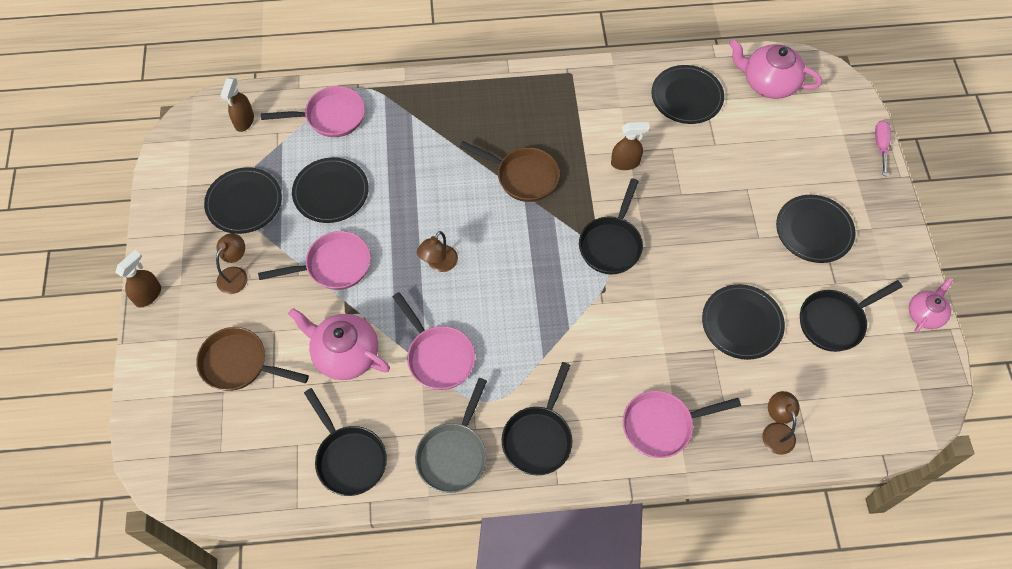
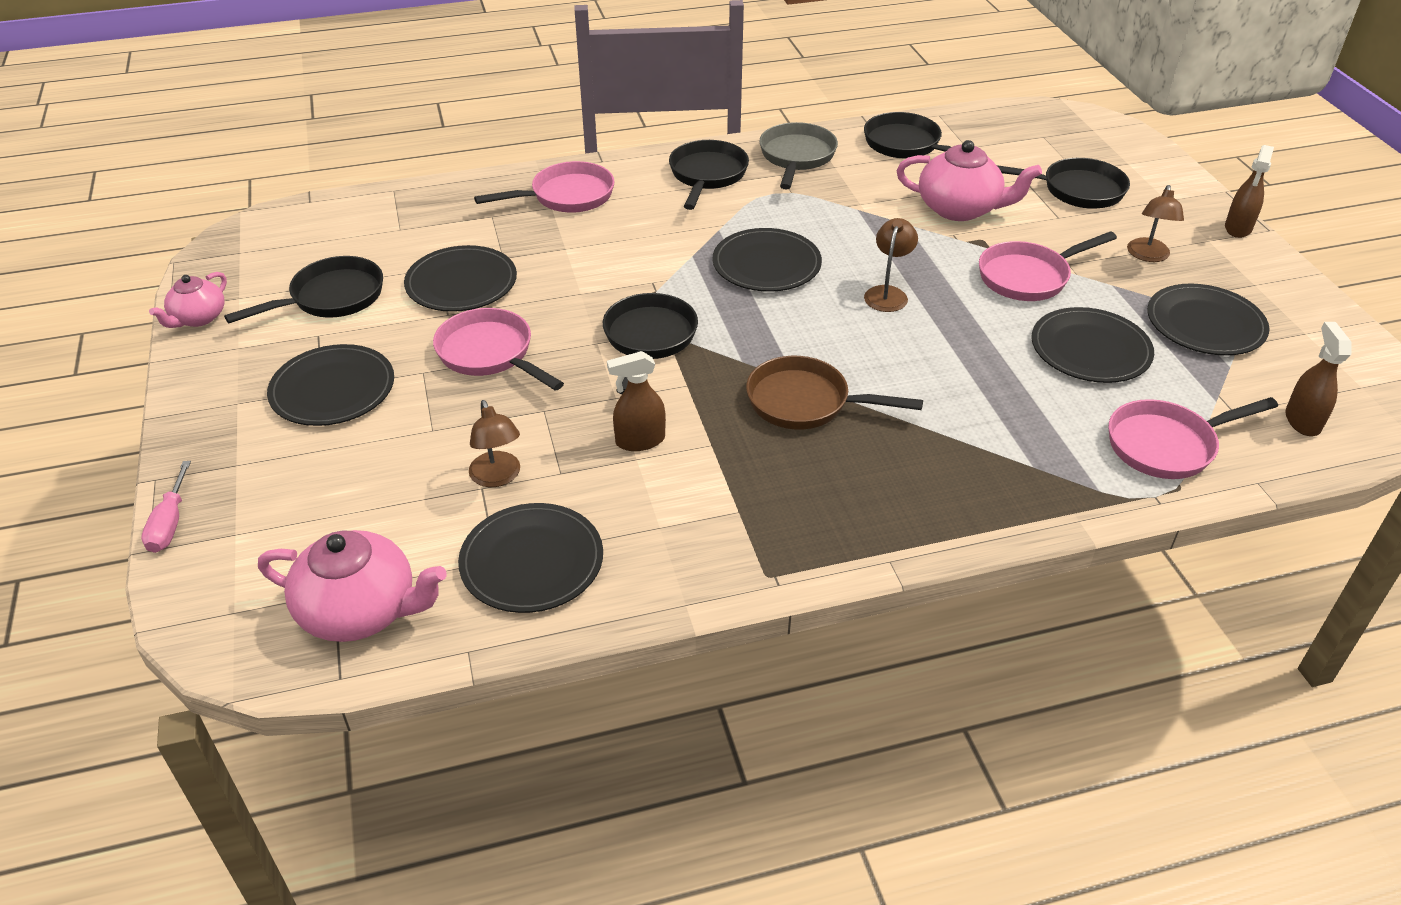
camera: 170 degrees right, 20 degrees down
brown pan [196,327,309,391] -> black pan [997,158,1130,209]
pink pan [393,292,475,390] -> pink pan moved to [433,308,564,390]
brown lamp [762,391,799,455] -> brown lamp moved to [469,400,520,487]
none -> black plate [713,228,822,292]

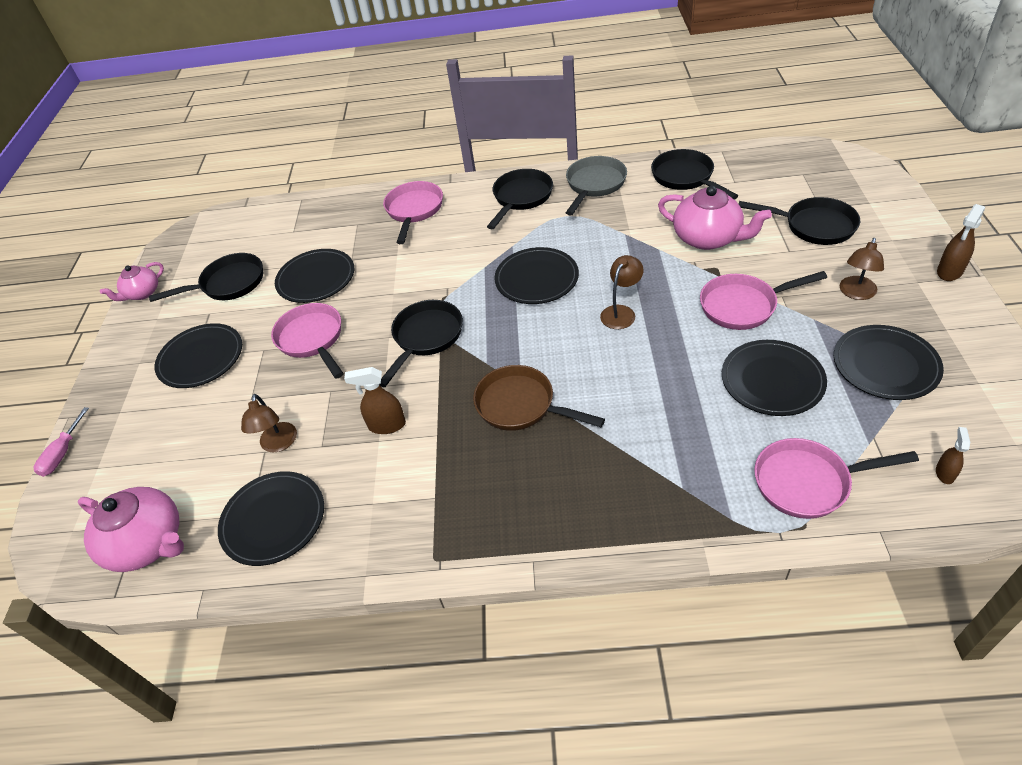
camera: 20 degrees right, 5 degrees up
pink pan [474,161,614,213] -> pink pan turned 75 degrees counterclockwise [383,181,443,244]
brown spray bottle [1285,322,1352,436] -> brown spray bottle [936,427,970,484], size x0.62

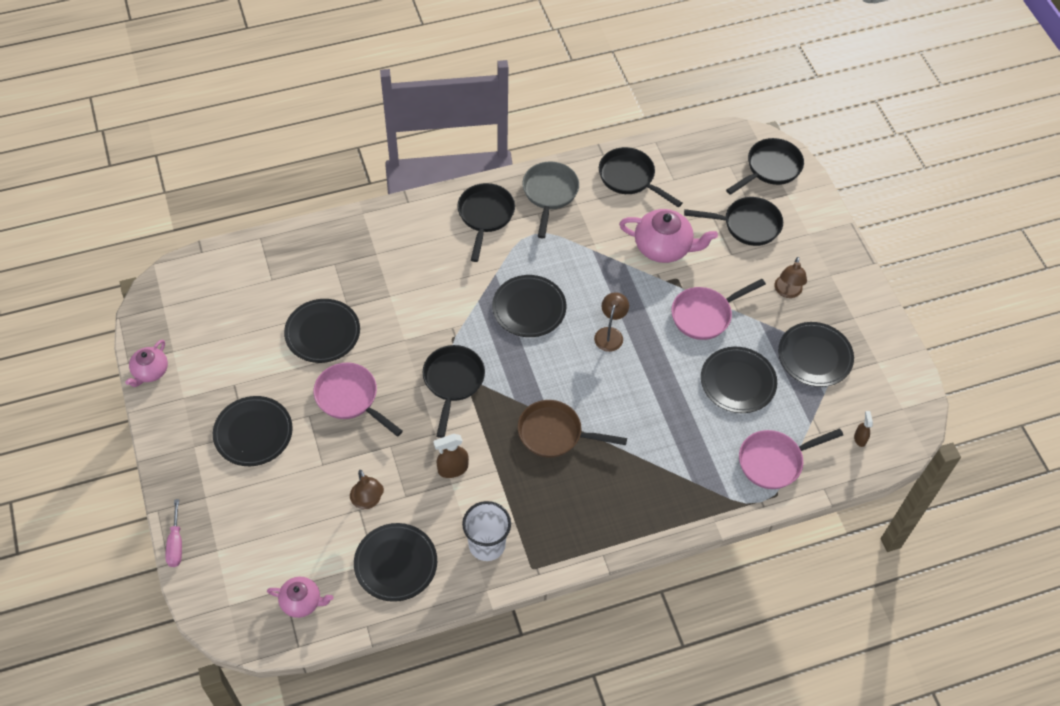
camera: 25 degrees left, 10 degrees up
pink teapot [78,487,184,572] -> pink teapot [267,577,334,618], size x0.60
black pan [149,253,263,302] -> black pan moved to [726,138,804,195]
pink pan [383,181,443,244] -> none
brown spray bottle [937,204,985,281] -> none
none -> white cup [462,501,511,561]

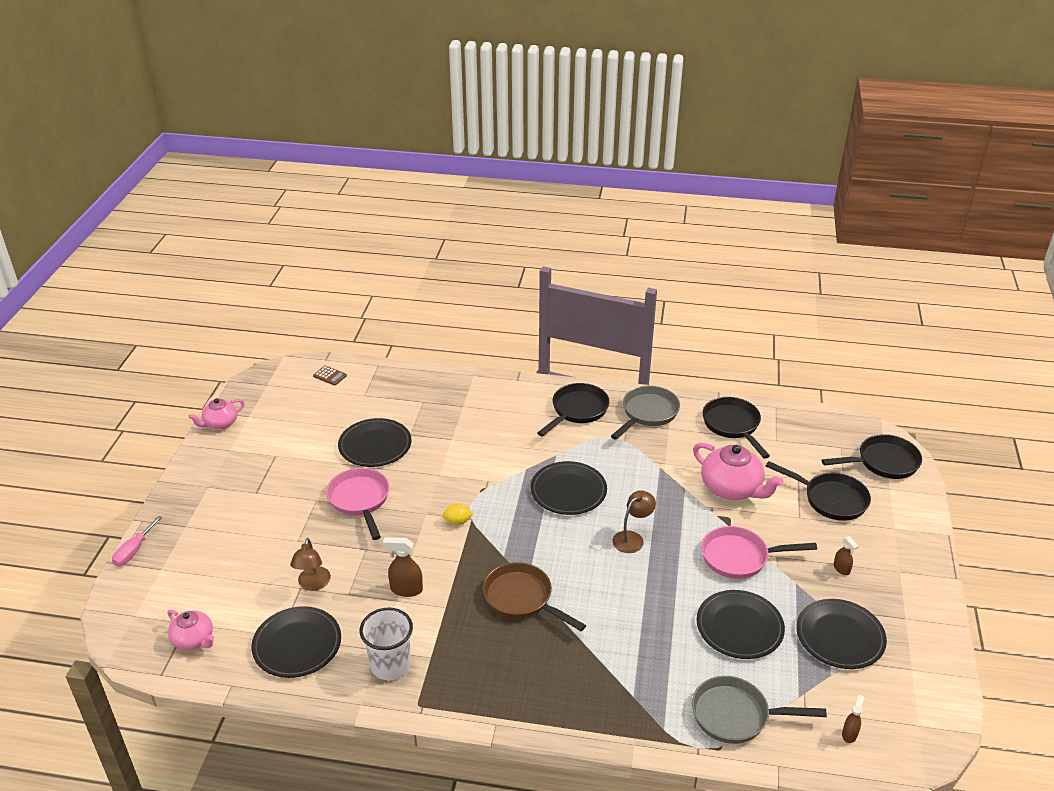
camera: 30 degrees right, 20 degrees down
black plate [213,396,293,466] -> none
black pan [422,345,485,438] -> yellow lemon [442,504,473,525]
pink pan [739,428,843,489] -> grey pan [692,676,827,744]
brown lamp [775,257,807,298] -> brown spray bottle [834,536,859,575]
none -> brown calculator [313,366,347,386]

